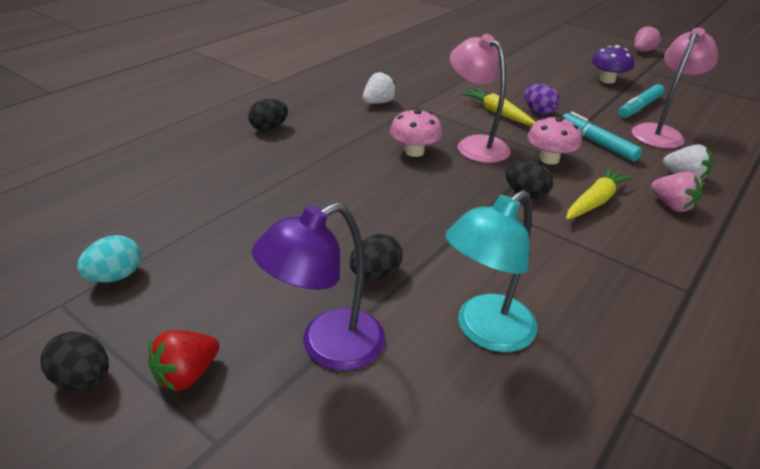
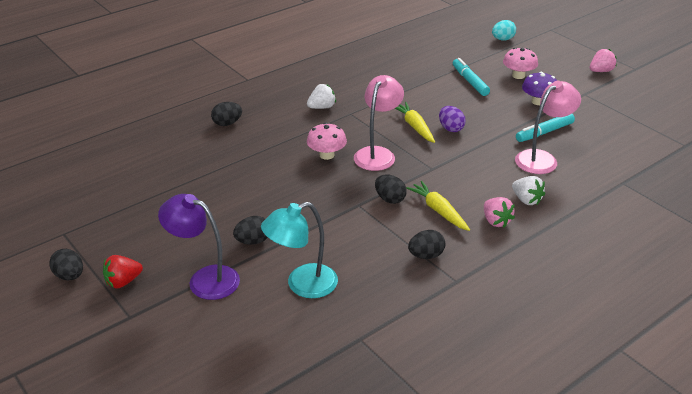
camera: 15 degrees right, 0 degrees up
turquoise egg [77,235,141,283] -> turquoise egg moved to [492,20,516,40]
purple lamp [252,203,385,371] -> purple lamp turned 45 degrees clockwise [158,194,240,300]
pink lamp [450,34,511,163] -> pink lamp turned 45 degrees clockwise [354,75,404,171]
pink mushroom [527,117,582,164] -> pink mushroom moved to [503,47,538,79]
turquoise marker [562,112,642,162] -> turquoise marker moved to [453,58,490,96]
yellow carrot [566,167,633,220] -> yellow carrot turned 90 degrees counterclockwise [406,181,470,231]
none -> black egg [408,230,445,259]

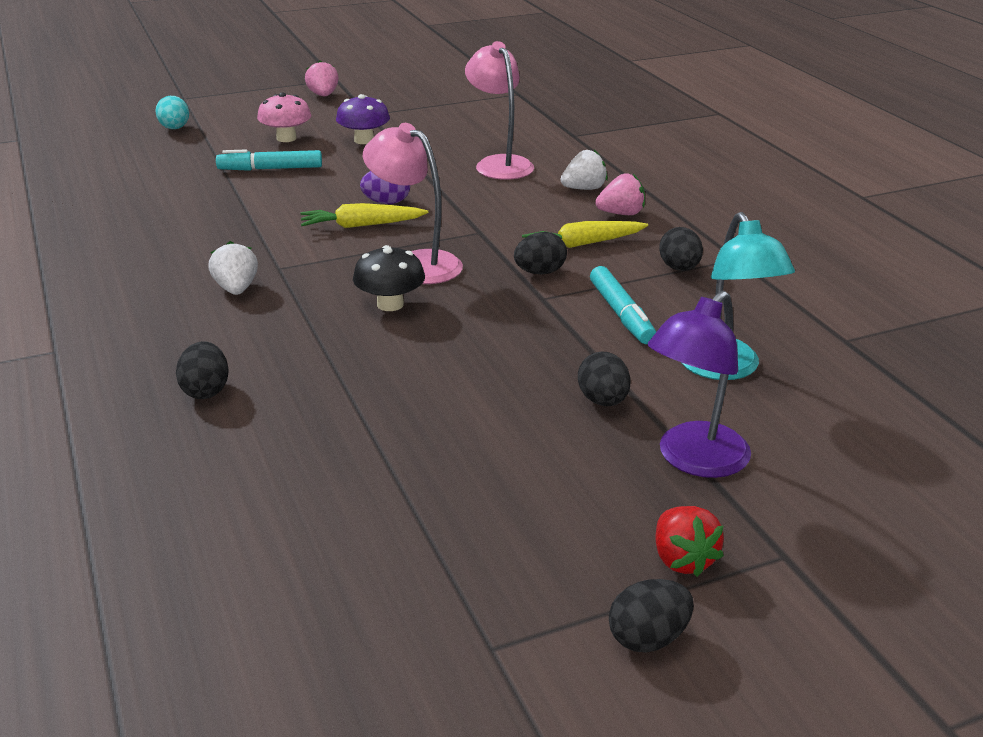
camera: 75 degrees left, 5 degrees down
pink mushroom [307,123,347,160] -> black mushroom [353,245,425,311]
turquoise marker [516,114,575,142] -> turquoise marker moved to [590,266,656,344]

